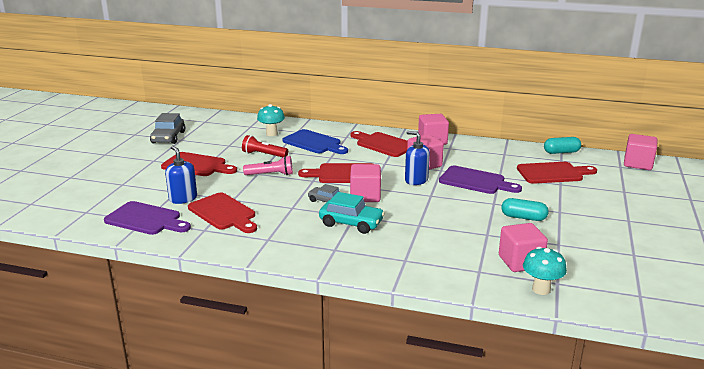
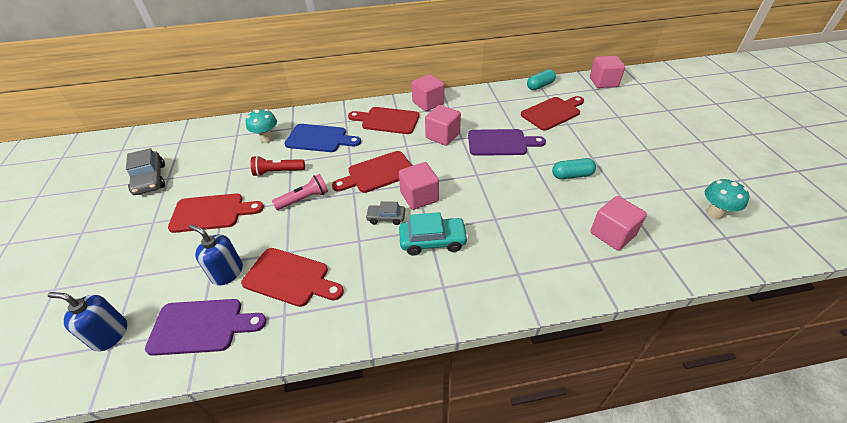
camera: 25 degrees left, 20 degrees up
blue soap dispenser [405,131,430,185] -> blue soap dispenser moved to [48,292,127,351]
turquoise mushroom [523,247,567,295] -> turquoise mushroom moved to [705,179,749,220]

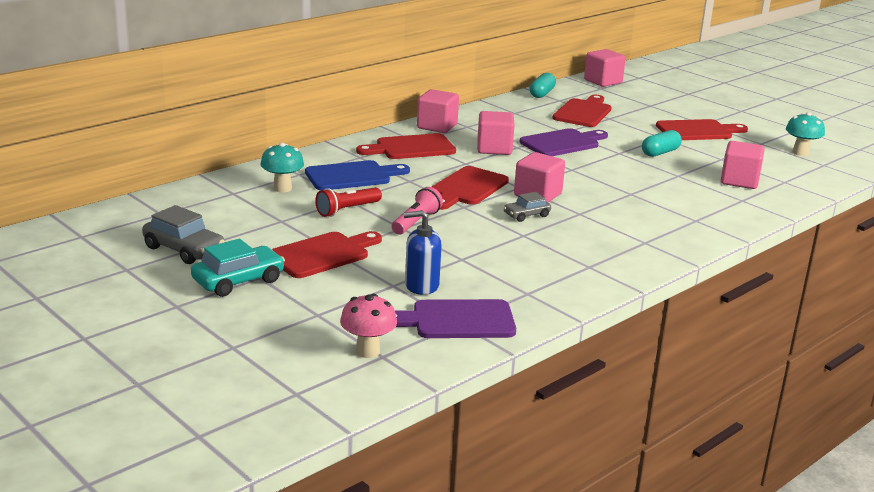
camera: 35 degrees left, 20 degrees down
blue soap dispenser [48,292,127,351] -> pink mushroom [340,294,397,358]
purple cutting board [145,299,266,356] -> purple cutting board turned 150 degrees counterclockwise [395,299,516,338]
red cutting board [241,248,344,307] -> red cutting board moved to [656,119,748,140]
turquoise car [399,212,468,256] -> turquoise car moved to [191,239,285,297]

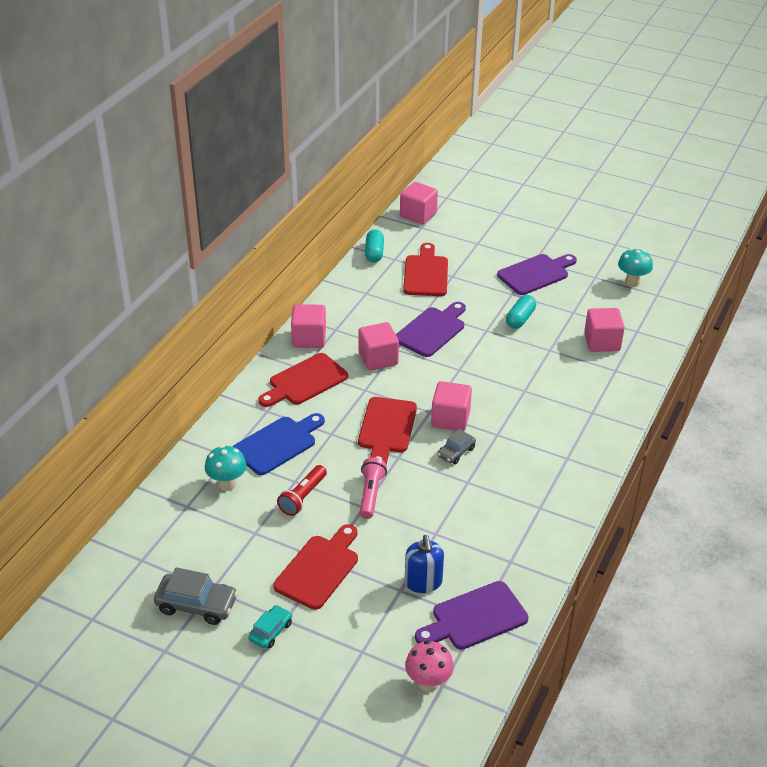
camera: 20 degrees left, 15 degrees up
turquoise car [191,239,285,297] -> turquoise car [249,605,292,649], size x0.61
blue soap dispenser [404,210,442,295] -> blue soap dispenser turned 75 degrees counterclockwise [405,535,444,593]
red cutting board [656,119,748,140] -> purple cutting board [497,254,577,295]

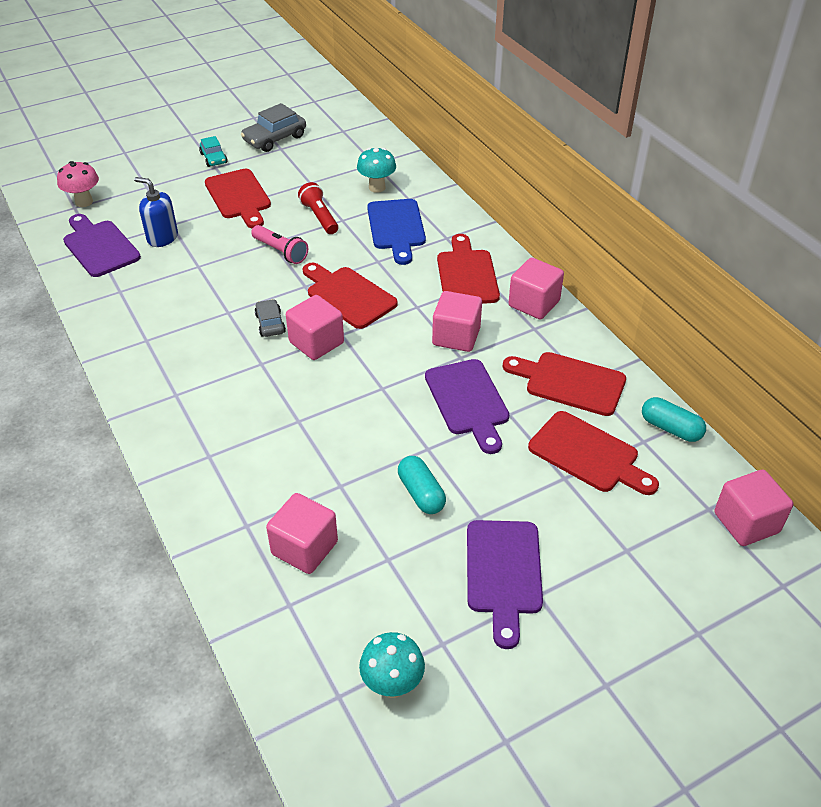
camera: 125 degrees right, 5 degrees up
purple cutting board [415,581,529,650] -> purple cutting board turned 45 degrees counterclockwise [63,214,141,277]
none -> red cutting board [503,352,626,416]

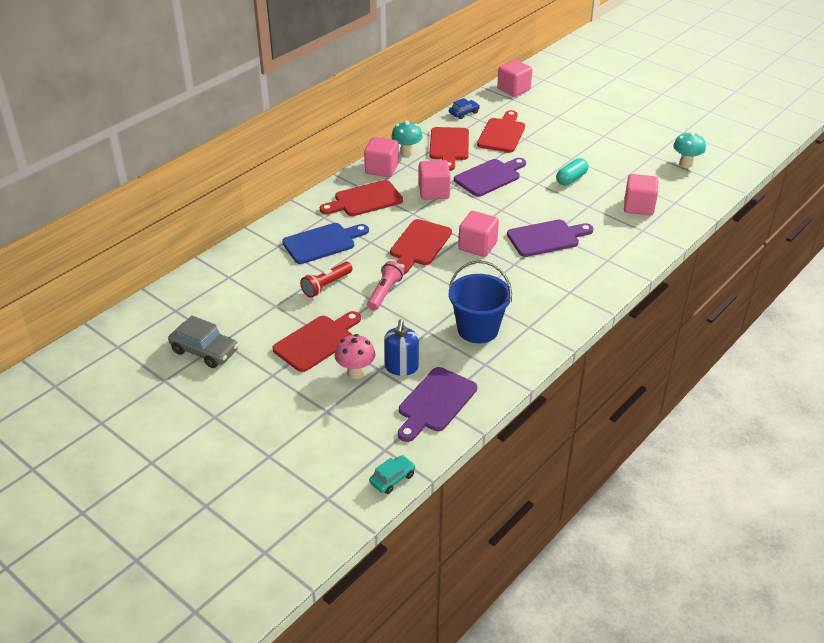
camera: 110 degrees left, 5 degrees down
pink mushroom [57,161,99,207] -> pink mushroom moved to [335,334,376,379]
turquoise car [199,136,227,167] -> turquoise car moved to [369,455,415,494]
grey car [255,299,286,337] -> none
turquoise mushroom [357,148,396,193] -> turquoise mushroom moved to [391,121,423,157]
purple cutting board [467,520,543,649] -> purple cutting board moved to [507,220,594,257]
turquoise capsule [642,397,706,442] -> blue car [449,98,480,119]
none -> blue bucket [449,260,512,343]

